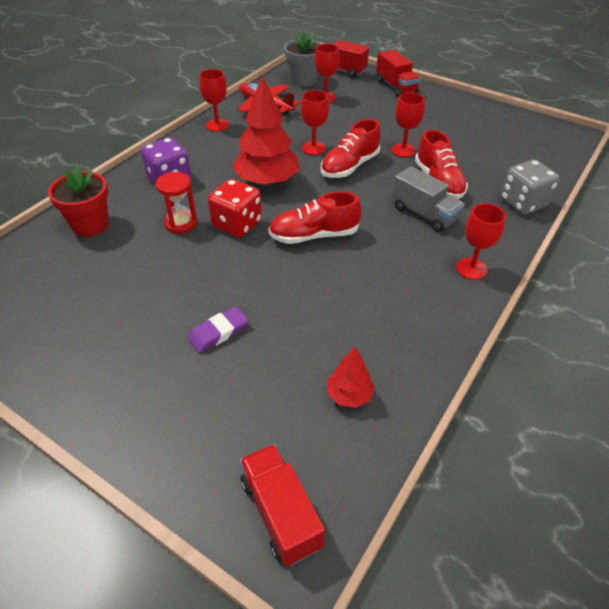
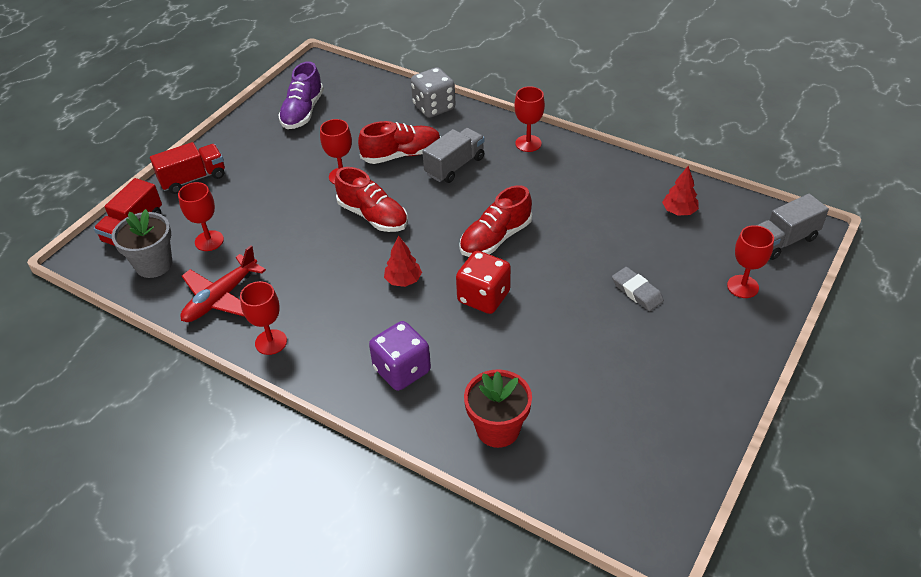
camera: 90 degrees left, 0 degrees up
red hourglass [155,172,197,234] -> none
purple eraser [188,307,248,353] -> grey eraser [612,267,664,311]
red tree [232,76,300,186] -> red tree [384,235,422,287], size x0.50
red truck [240,444,325,567] -> grey truck [757,194,829,260]
red shoe [268,191,361,244] -> red shoe turned 60 degrees clockwise [459,185,532,257]
red goblet [301,90,329,155] -> red goblet moved to [727,225,774,298]
none -> purple shoe [278,62,324,129]

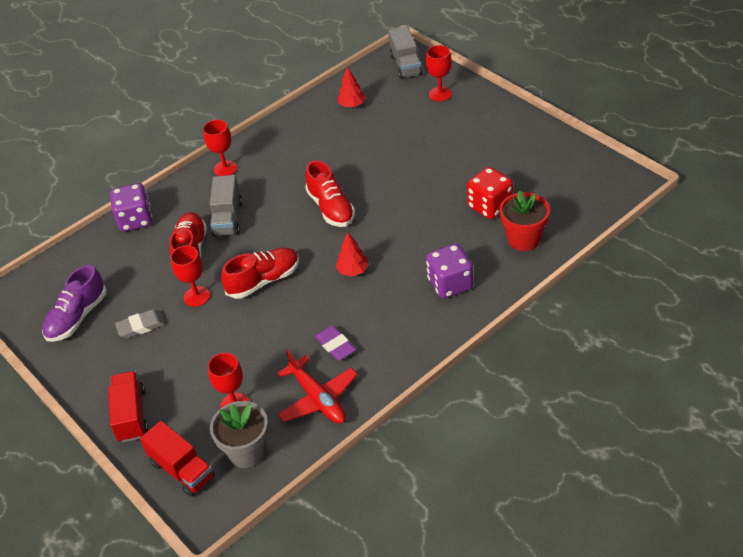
camera: 70 degrees left, 0 degrees up
red goblet [240,281,287,355] -> none
purple shoe [278,62,324,129] -> purple shoe turned 90 degrees clockwise [42,265,107,342]
grey dice [411,67,456,118] -> purple dice [110,183,153,232]
grey truck [422,128,485,183] -> grey truck turned 150 degrees counterclockwise [210,175,242,237]
red dice [456,251,511,314] -> red dice moved to [467,167,513,219]
grey eraser [612,267,664,311] -> grey eraser moved to [115,309,165,338]
none -> purple eraser [315,326,356,361]

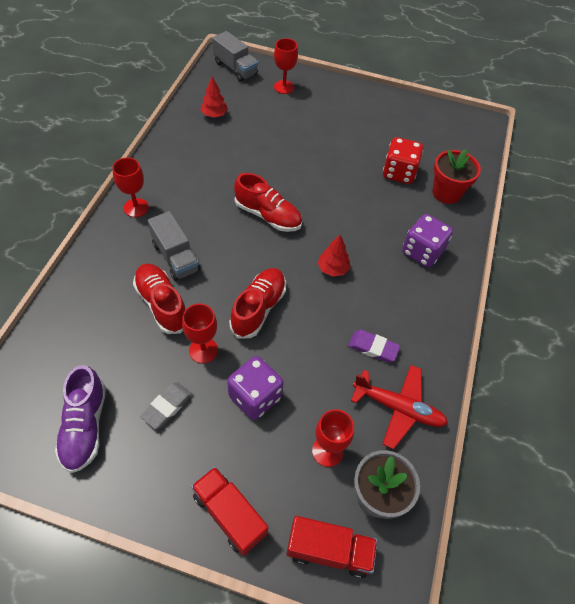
camera: 40 degrees left, 10 degrees up
purple dice [110,183,153,232] -> purple dice moved to [227,356,284,420]

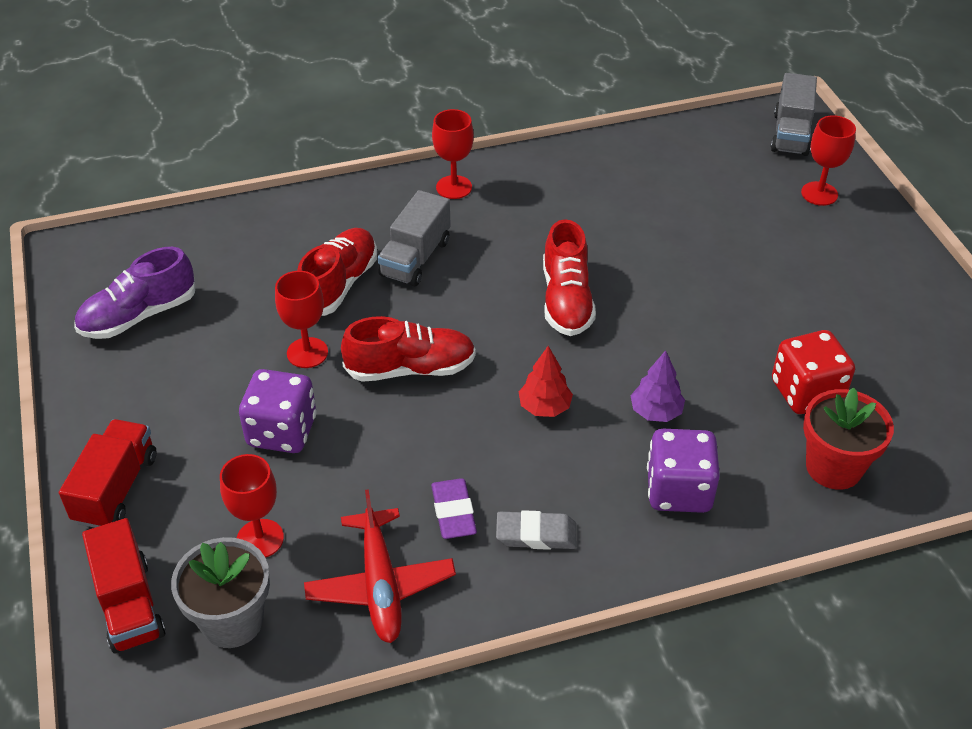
camera: 60 degrees right, 10 degrees down
grey eraser [140,382,192,429] -> grey eraser moved to [496,510,576,550]
red tree [200,77,228,118] -> none
none -> purple tree [630,350,685,422]

